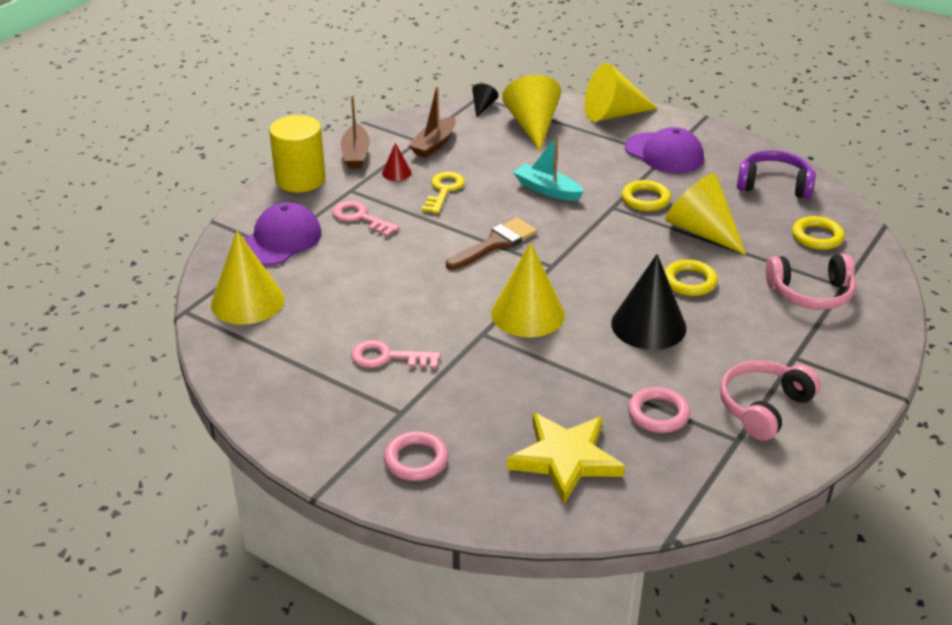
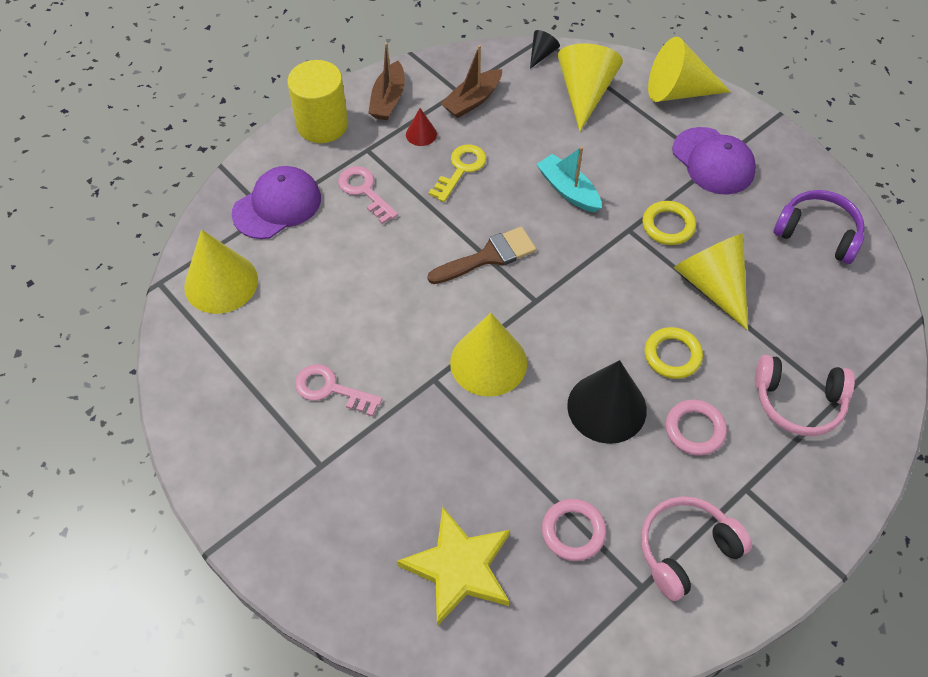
camera: 15 degrees right, 20 degrees up
pink ring [384,431,448,481] -> pink ring moved to [666,400,727,456]
yellow ring [792,216,845,250] -> none

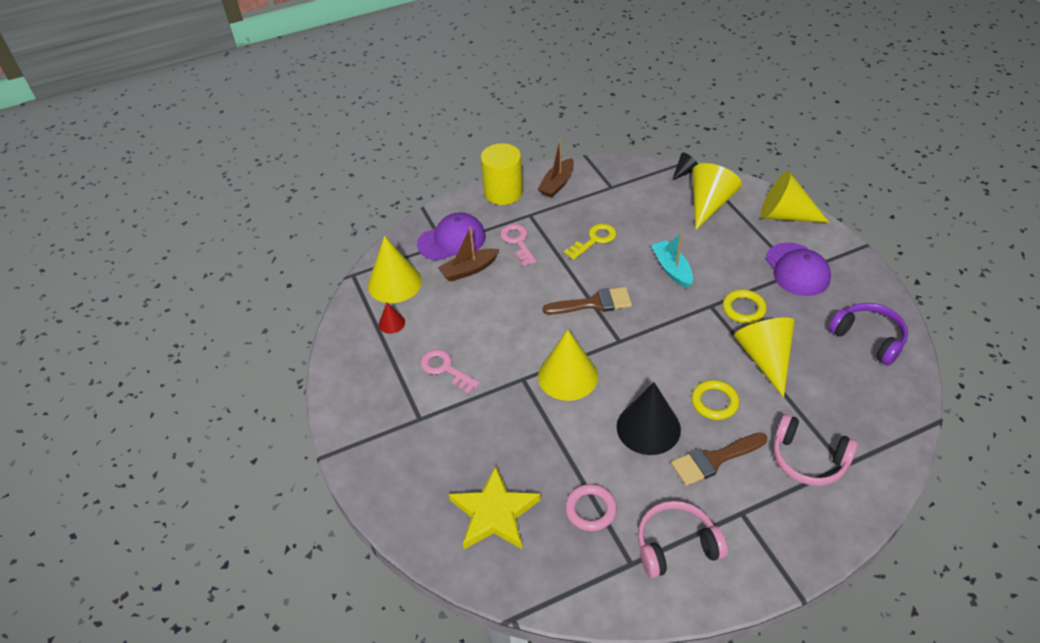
camera: 20 degrees right, 10 degrees down
red cone [406,108,437,146] -> red cone moved to [379,303,405,334]
brown boat [441,45,502,118] -> brown boat moved to [438,227,500,282]
pink ring [666,400,727,456] -> brown brush [671,432,767,486]

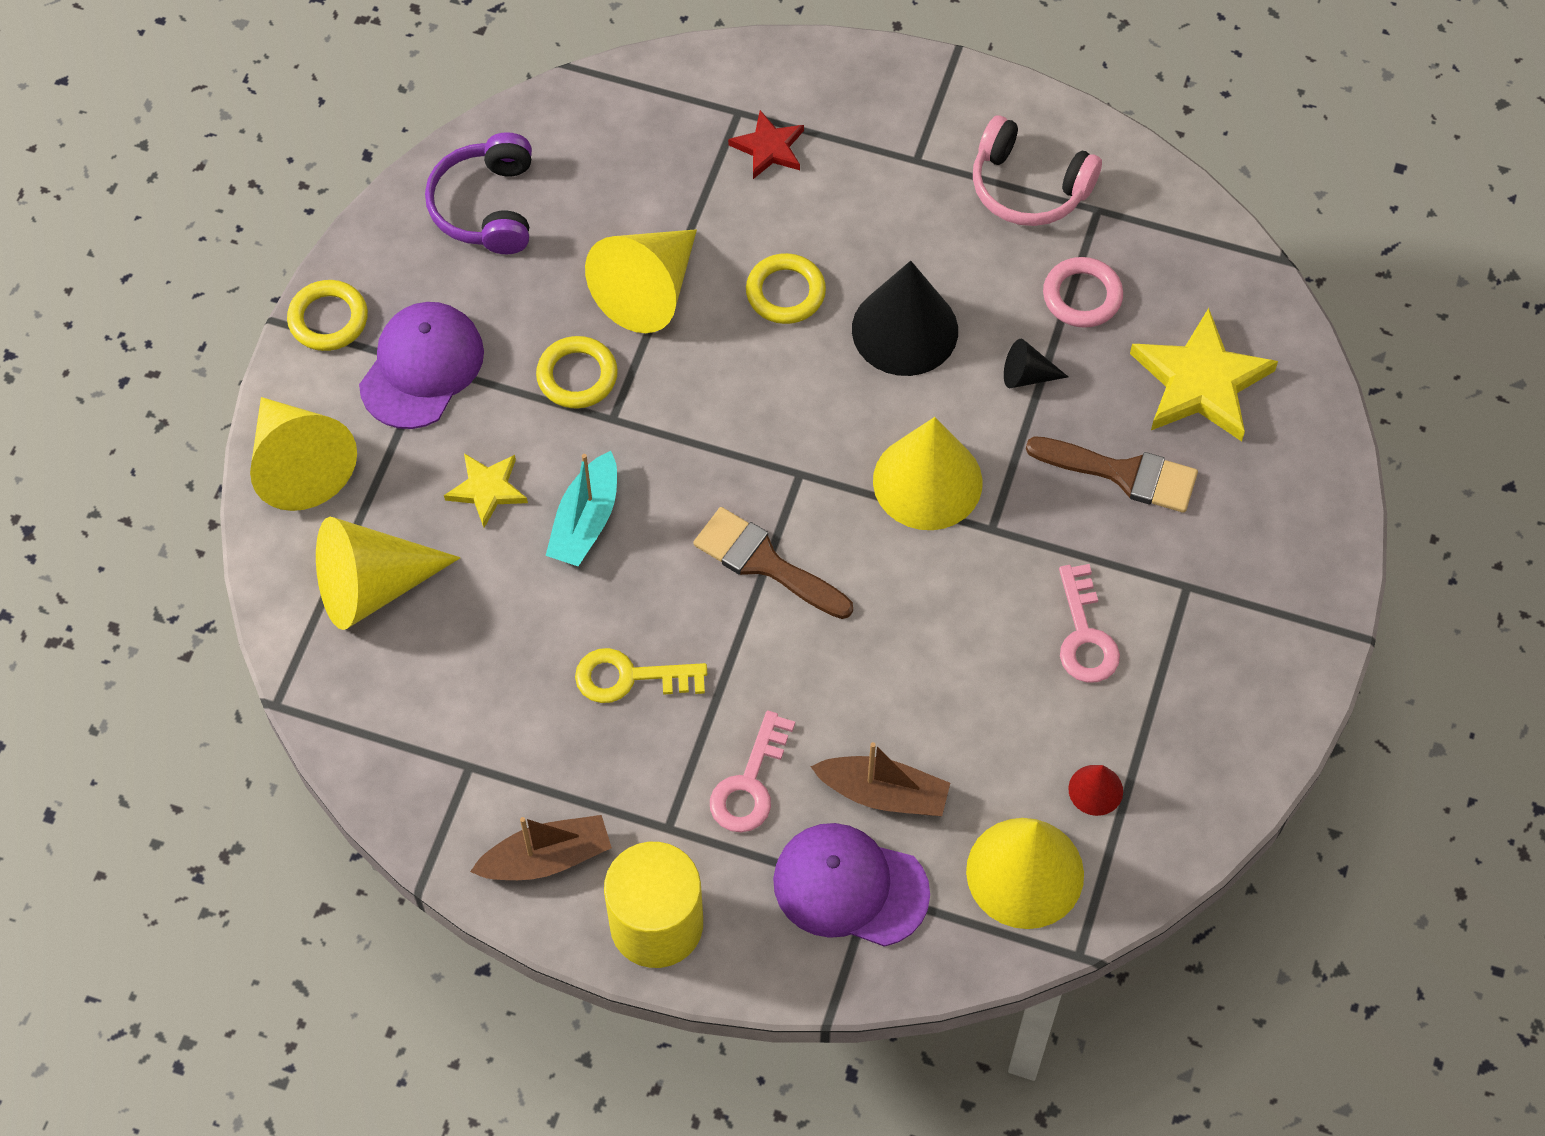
camera: 140 degrees left, 15 degrees up
brown brush [671,432,767,486] -> brown brush moved to [1026,436,1198,513]
black cone [672,153,698,180] -> black cone moved to [1004,339,1068,388]
pink headphones [773,414,858,486] -> red star [728,110,804,179]
none -> yellow ring [287,280,368,351]
none -> yellow star [444,453,528,528]

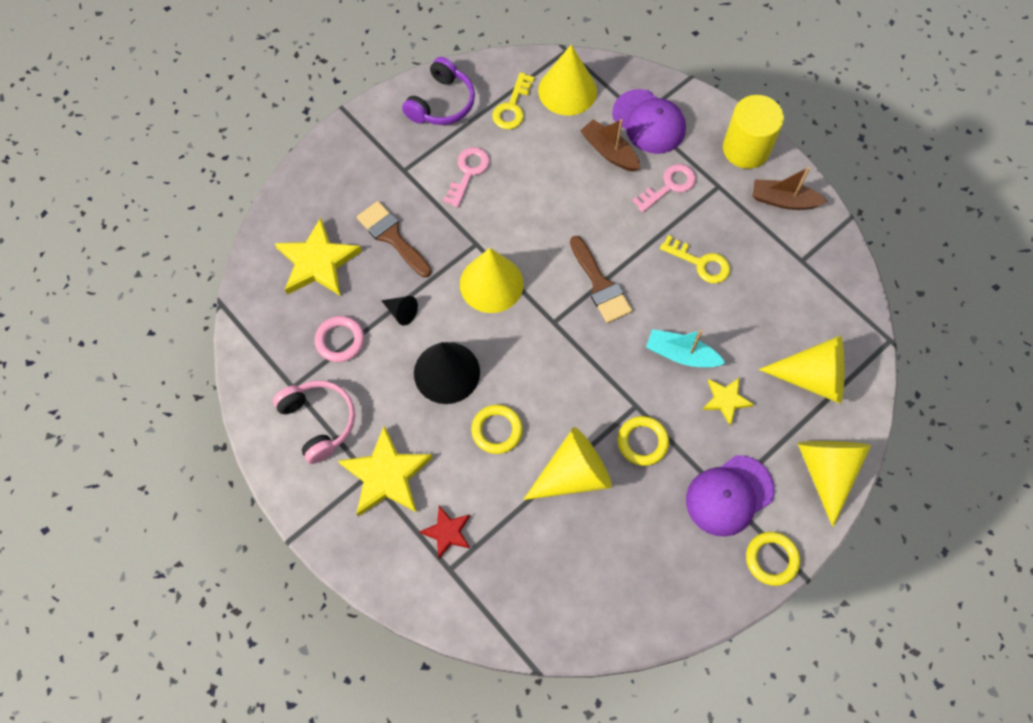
camera: 150 degrees left, 5 degrees up
purple headphones [425,132,532,254] -> purple headphones moved to [402,57,475,125]
turquoise boat [546,451,617,566] -> turquoise boat turned 120 degrees counterclockwise [646,329,726,368]
red cone [1068,765,1123,816] -> yellow key [492,72,535,129]
none -> yellow star [338,426,433,517]

